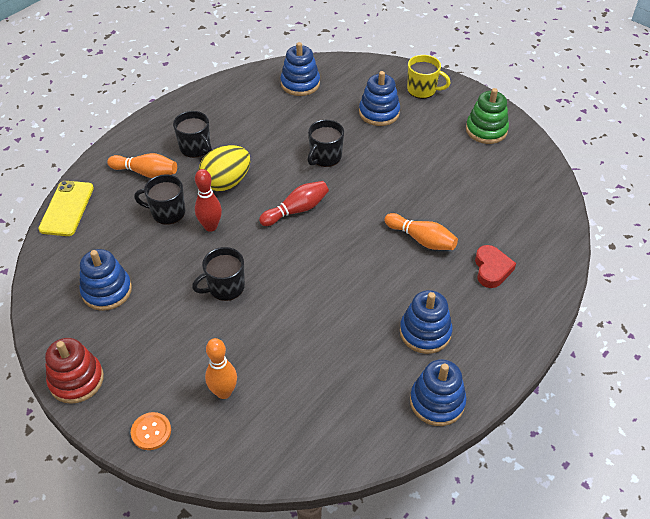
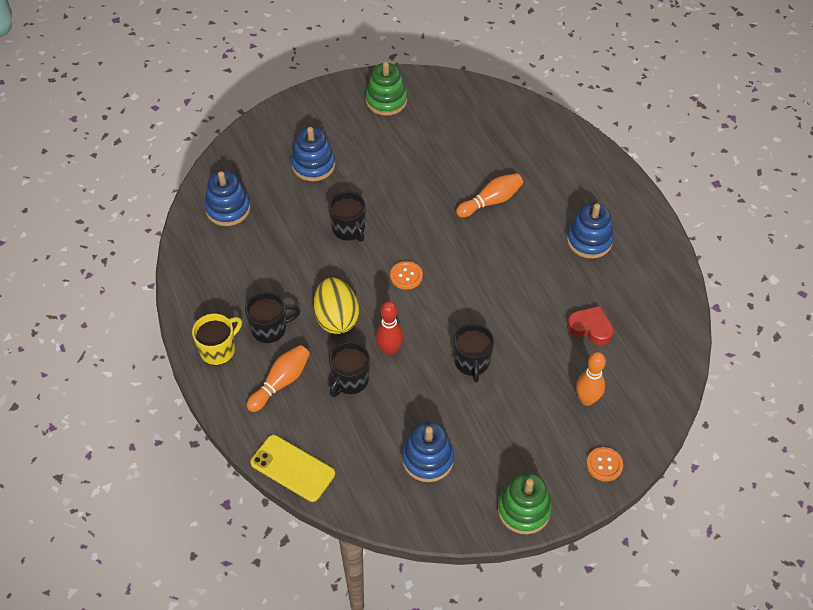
camera: 65 degrees left, 5 degrees up
red stacking toy [45,338,104,404] -> green stacking toy [498,472,552,534]
red bowling pin [259,181,329,226] -> orange button [390,261,423,290]
yellow mug [407,55,450,99] -> yellow mug moved to [192,314,242,365]
blue stacking toy [410,359,466,426] -> none
red heart [475,245,516,288] -> red heart moved to [567,306,614,345]

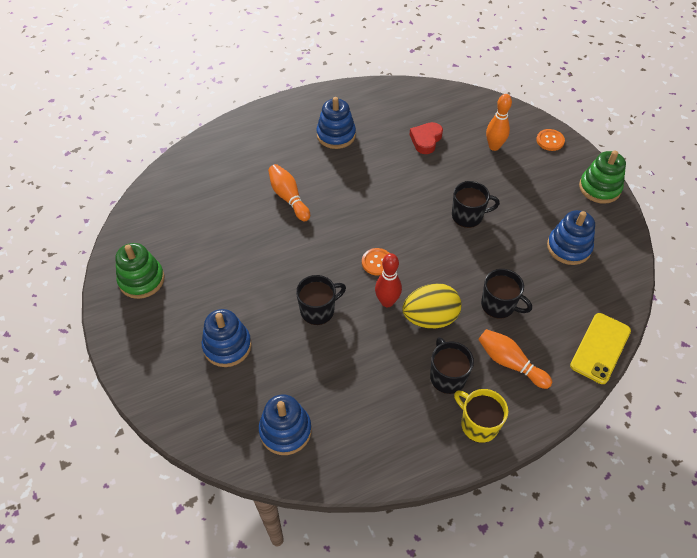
camera: 90 degrees left, 0 degrees up
red bowling pin [376,301,404,356] -> red bowling pin moved to [375,253,402,307]

